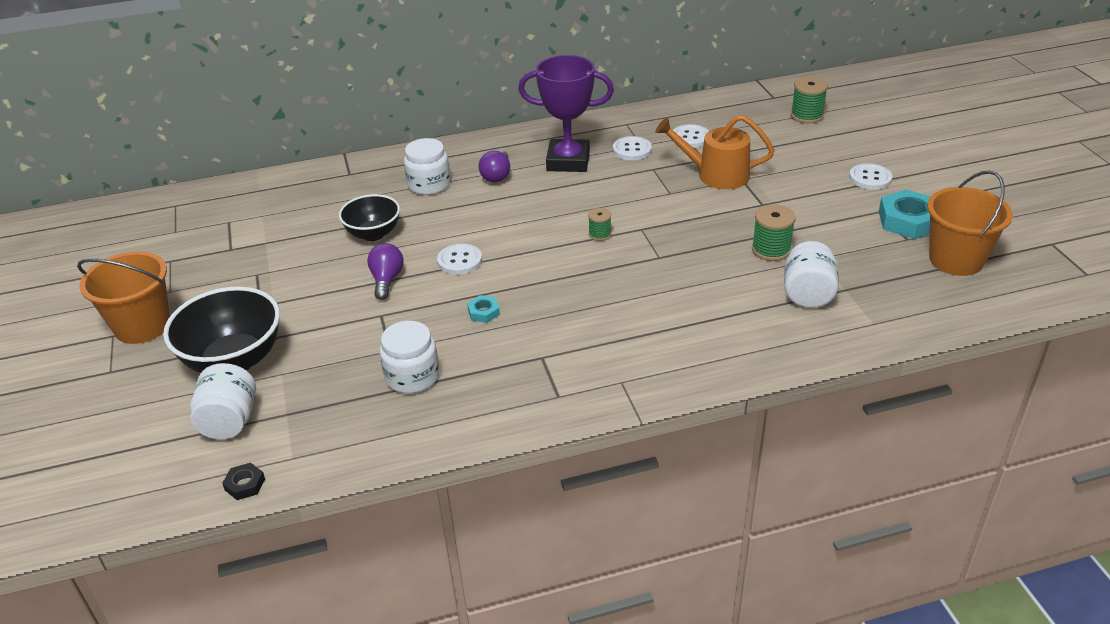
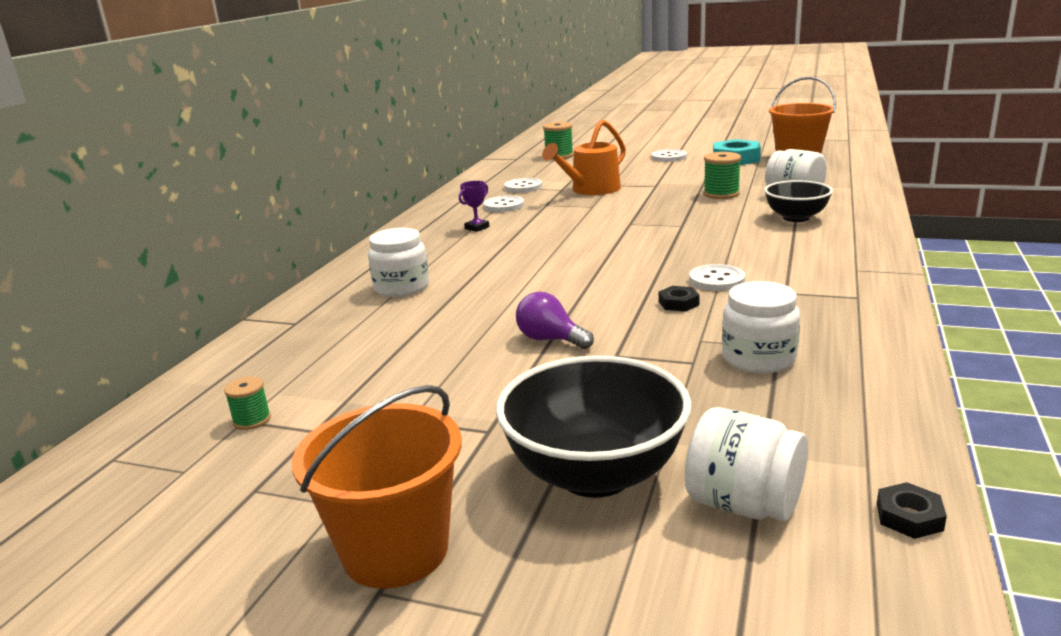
camera: 55 degrees left, 15 degrees down
black bowl [339,194,400,241] -> black bowl moved to [764,180,833,222]
white button [437,244,482,275] -> white button moved to [689,264,745,291]
turquoise nut [467,295,500,323] -> black nut [659,286,700,312]
purple light bulb [479,151,510,183] -> none
purple trophy [518,55,614,172] -> purple trophy [459,181,489,232], size x0.40
green spool [588,208,611,241] -> green spool moved to [224,376,271,430]

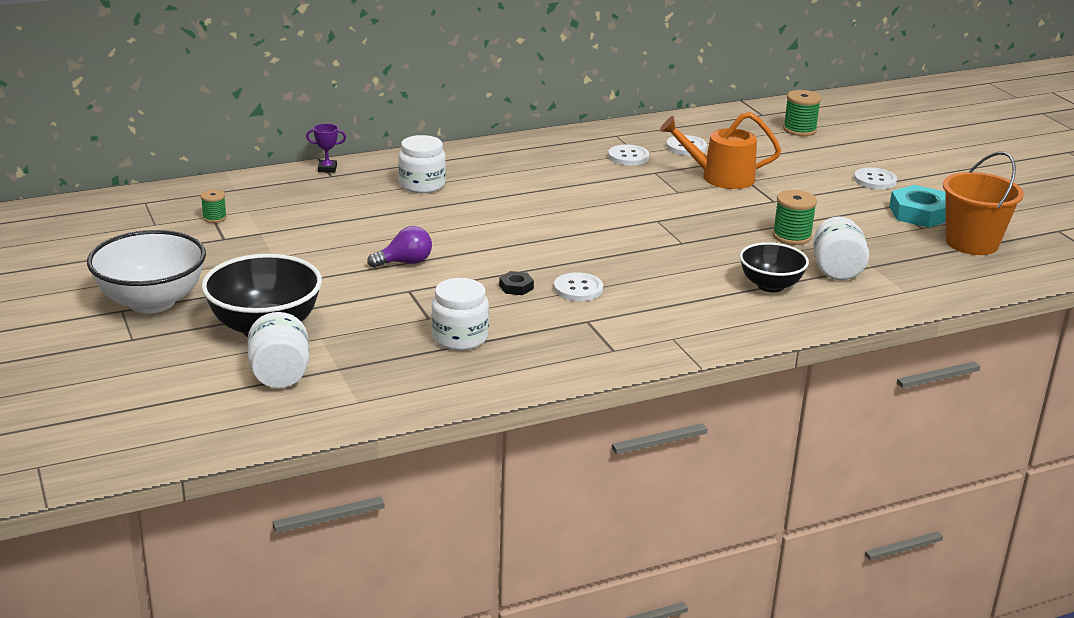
camera: 45 degrees right, 5 degrees up
orange bucket [292,385,461,589] -> white bowl [87,230,206,313]
purple trophy [459,181,489,232] -> purple trophy moved to [306,124,346,173]
purple light bulb [516,292,594,349] -> purple light bulb turned 75 degrees clockwise [367,226,432,268]
black nut [877,482,947,539] -> none

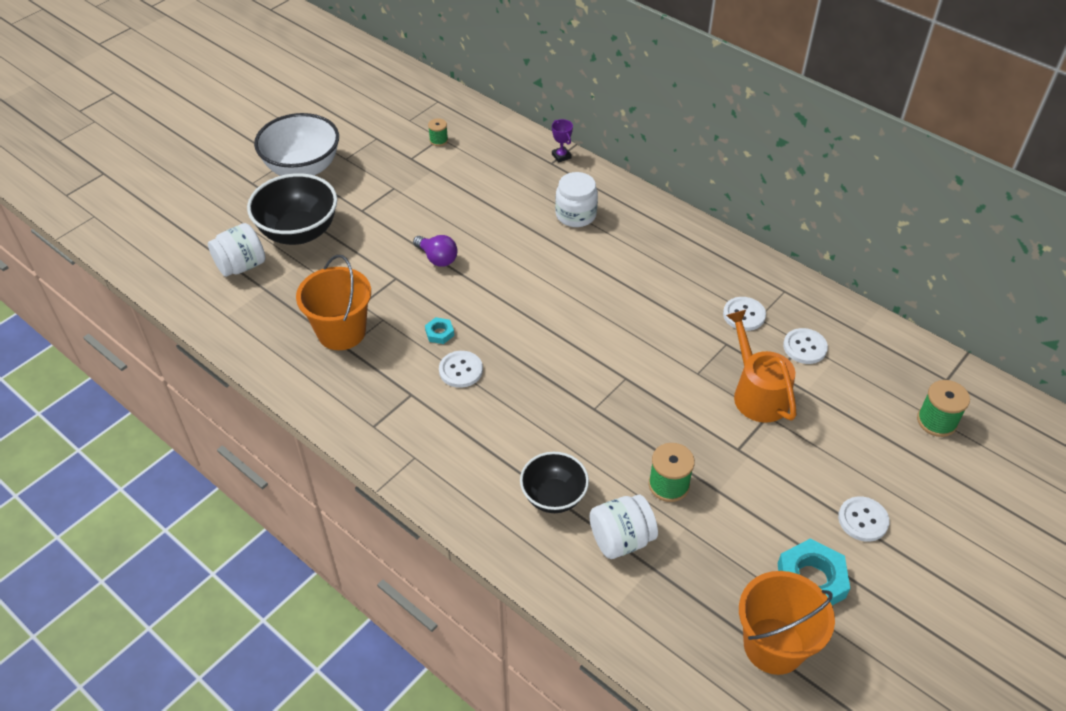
camera: 65 degrees right, 20 degrees up
white jar [431,278,489,350] -> orange bucket [296,255,371,350]
black nut [499,271,534,295] -> turquoise nut [425,317,454,344]

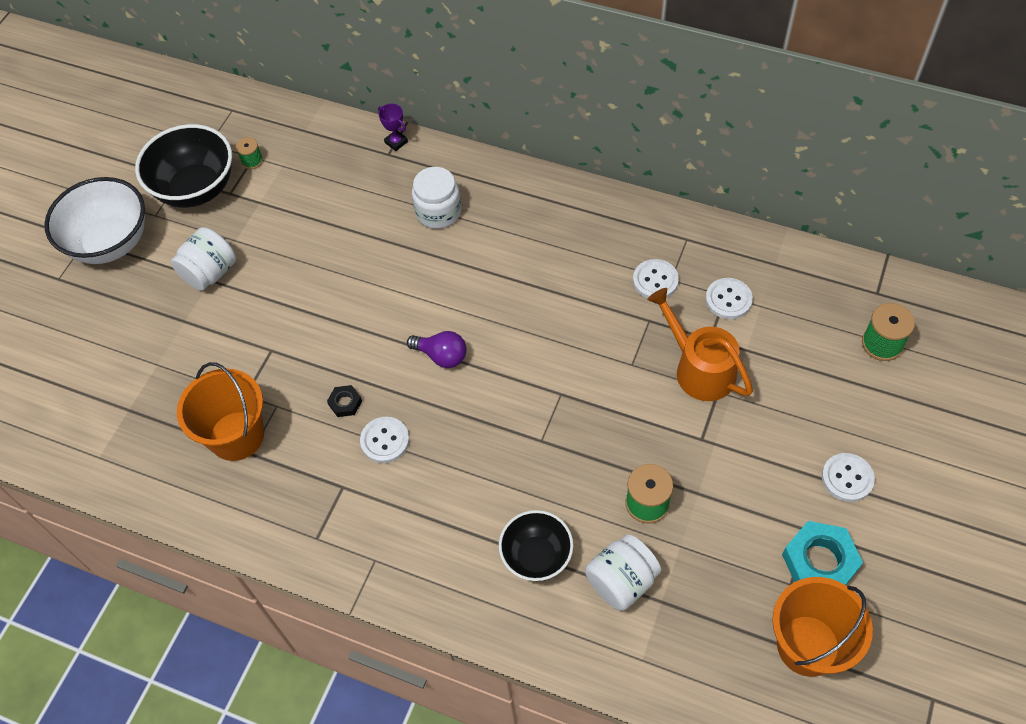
camera: 15 degrees left, 10 degrees up
white jar [208,223,266,277] -> white jar moved to [171,227,236,291]
black bowl [247,173,337,245] -> black bowl moved to [135,124,232,208]
purple light bulb [413,235,458,267] -> purple light bulb moved to [407,331,466,368]
turquoise nut [425,317,454,344] -> black nut [327,385,362,417]

